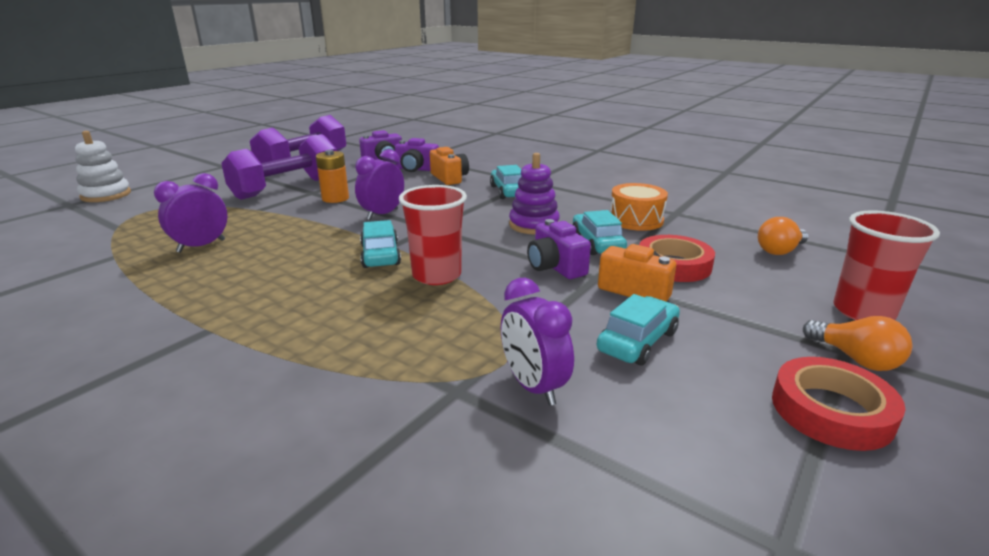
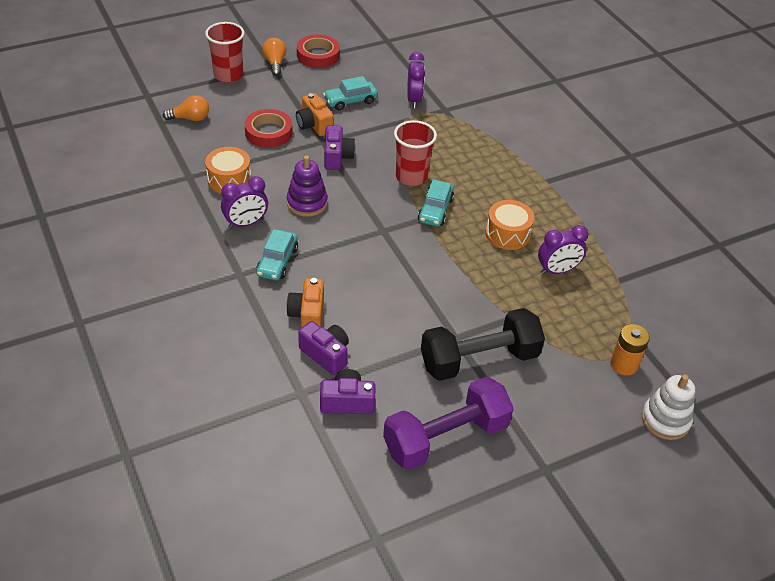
camera: 155 degrees left, 20 degrees up
purple dumbbell [221,134,337,200] -> black dumbbell [421,308,545,381]
orange battery [316,150,349,203] -> orange battery moved to [610,324,650,376]
purple clock [355,149,404,220] -> purple clock moved to [221,176,268,228]
turquoise car [573,210,627,255] -> none
none -> orange drum [486,200,535,250]

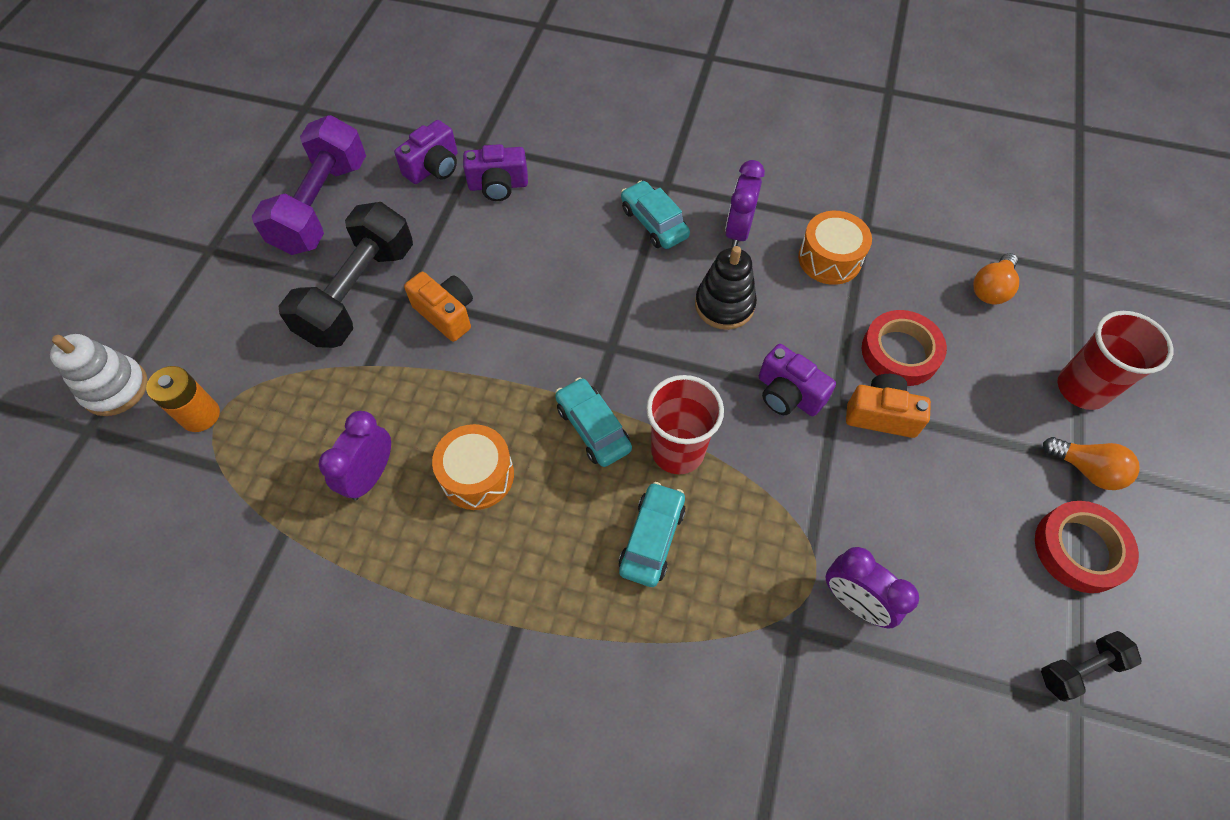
camera: 135 degrees right, 15 degrees up
orange camera [286,278,324,328] -> orange camera moved to [404,272,473,342]
purple stacking toy [287,156,328,217] -> black stacking toy [695,246,757,330]
turquoise car [323,76,378,110] -> turquoise car moved to [619,482,686,587]
none -> black dumbbell [1041,631,1141,701]

